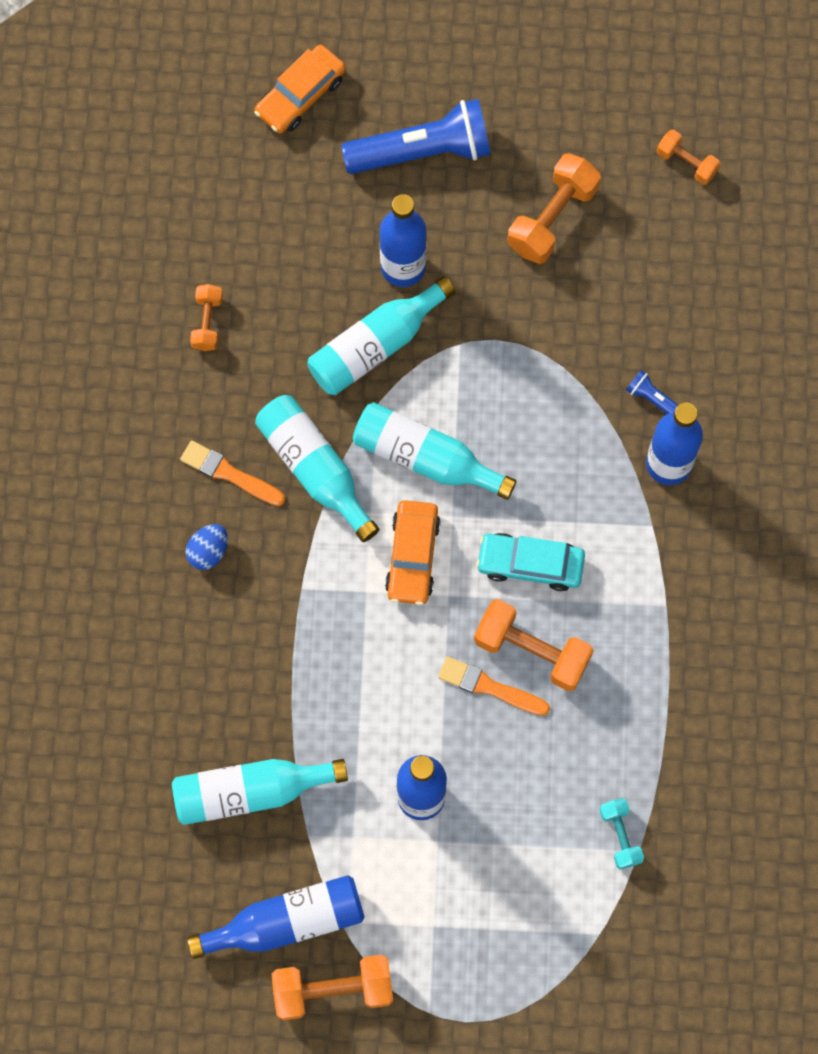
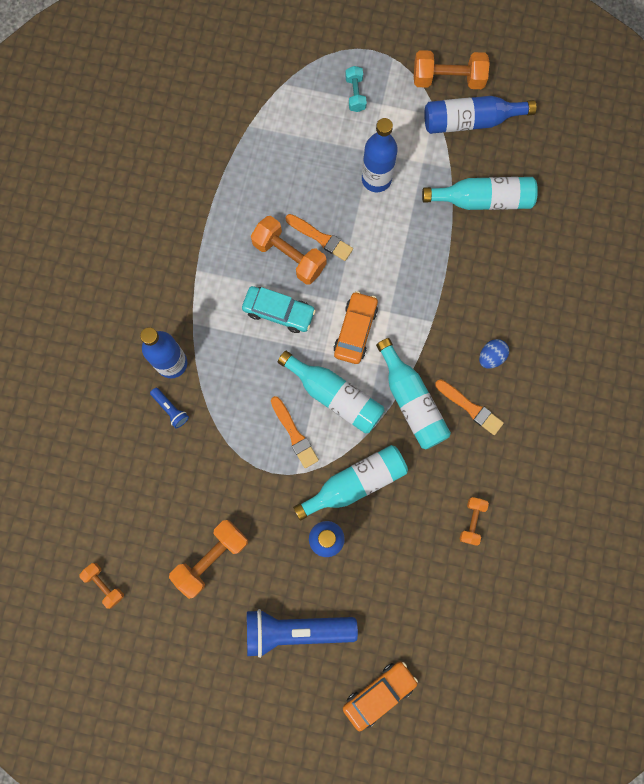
camera: 170 degrees left, 5 degrees up
turquoise dumbbell [600,798,644,869] -> turquoise dumbbell moved to [345,66,367,112]
none -> orange brush [271,396,319,468]

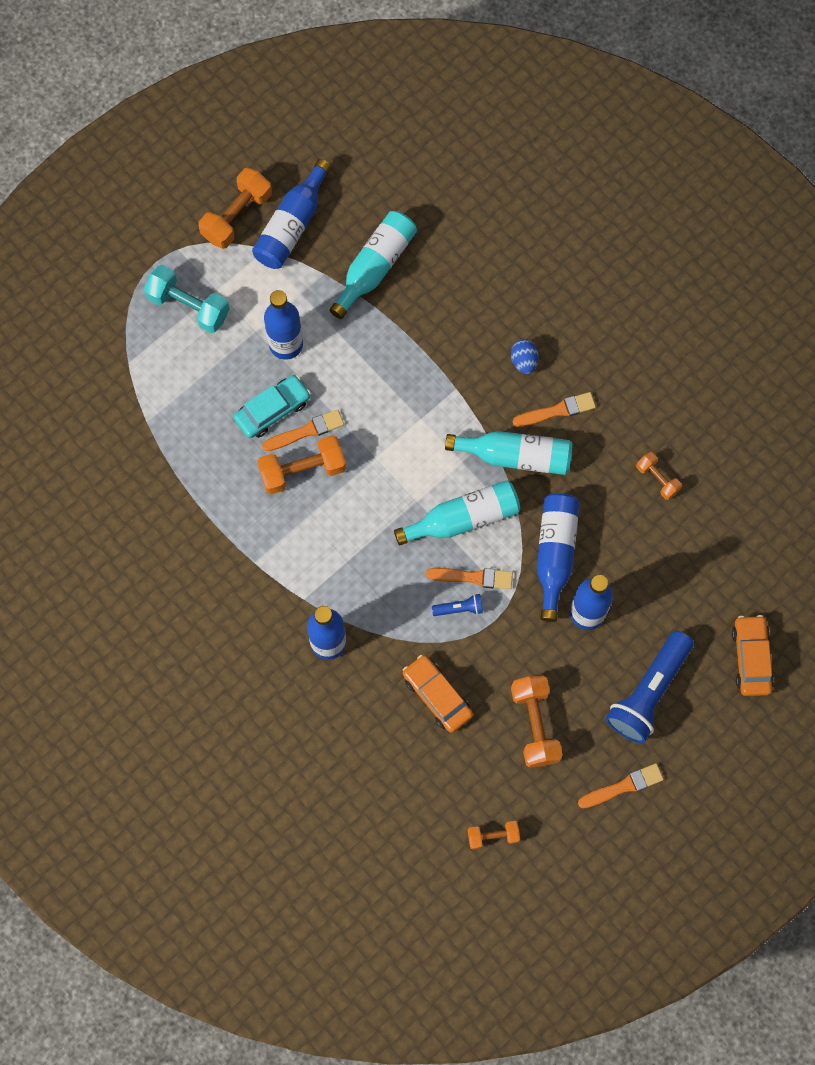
camera: 55 degrees left, 5 degrees down
blue flashlight [150,388,189,428] -> blue flashlight moved to [432,594,483,616]
turquoise car [242,286,316,333] -> turquoise car moved to [234,375,311,438]
turquoise bottle [293,445,408,521] -> blue bottle [537,493,580,622]
orange car [334,291,378,364] -> orange car moved to [403,655,473,733]
turquoise dumbbell [345,66,367,112] -> turquoise dumbbell [144,265,230,333], size x1.74
none -> orange brush [578,763,664,809]

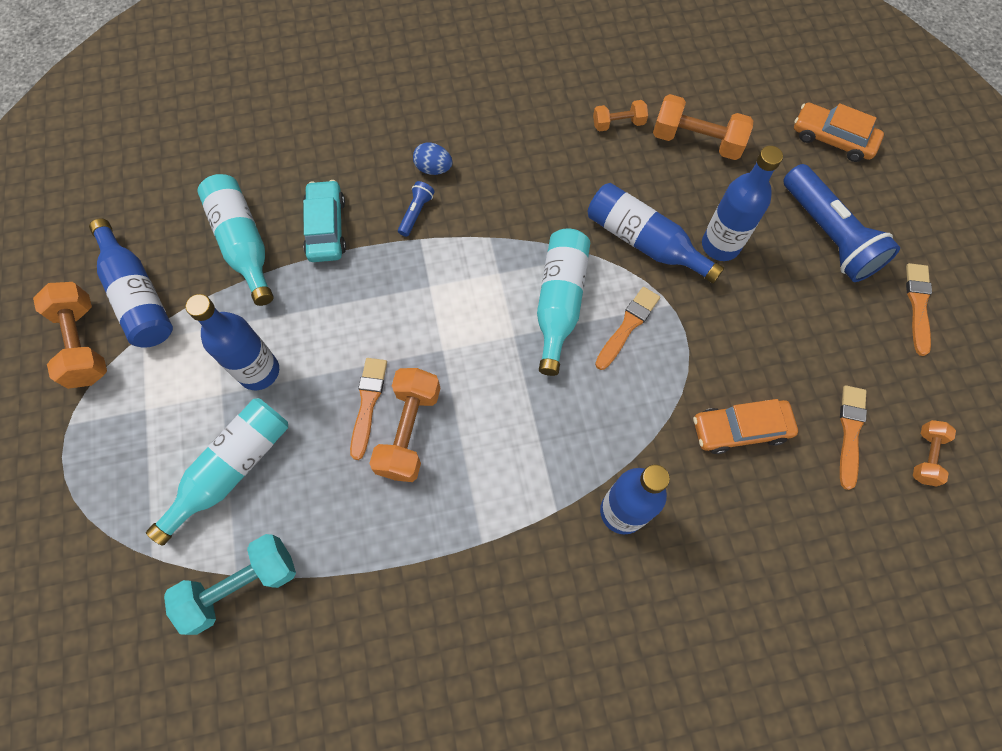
camera: 60 degrees left, 5 degrees down
turquoise dumbbell [144,265,230,333] -> turquoise dumbbell moved to [164,534,296,635]
turquoise car [234,375,311,438] -> turquoise car moved to [303,180,346,262]
blue flashlight [432,594,483,616] -> blue flashlight moved to [398,181,435,237]
turquoise bottle [445,431,572,475] -> turquoise bottle moved to [146,398,288,546]
orange dumbbell [511,675,562,768] -> orange dumbbell moved to [653,94,753,160]
orange brush [513,392,596,427] -> orange brush moved to [840,385,867,490]

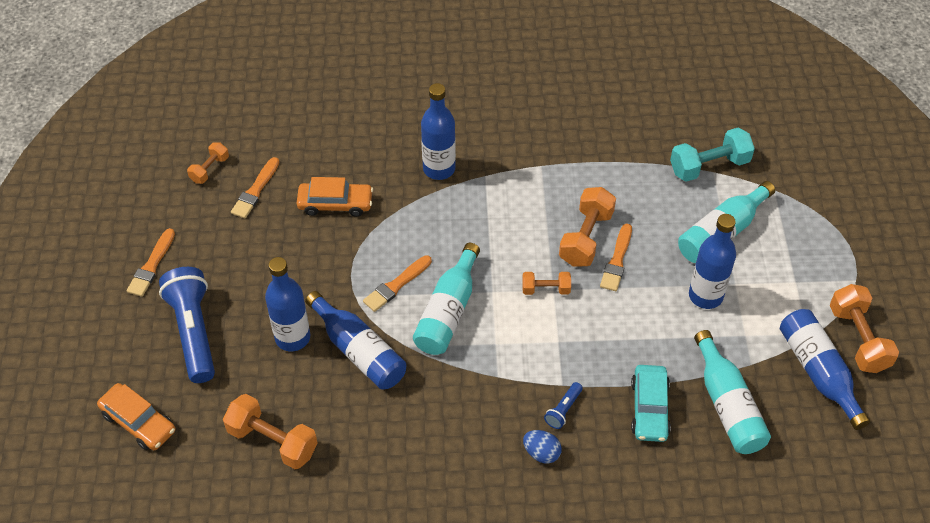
camera: 170 degrees left, 15 degrees down
orange dumbbell [593,100,648,131] -> orange dumbbell moved to [522,272,571,295]

